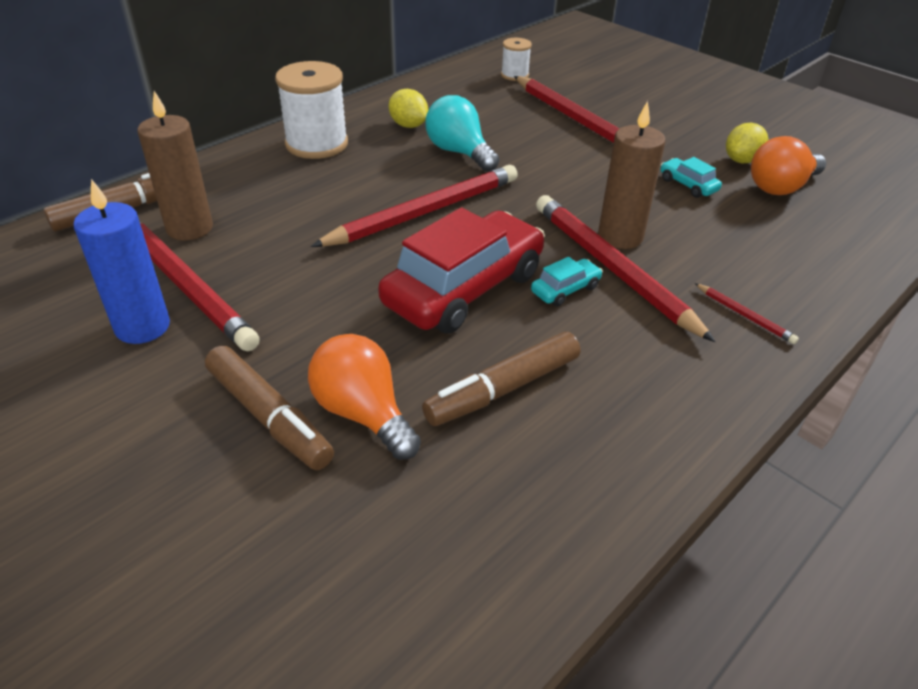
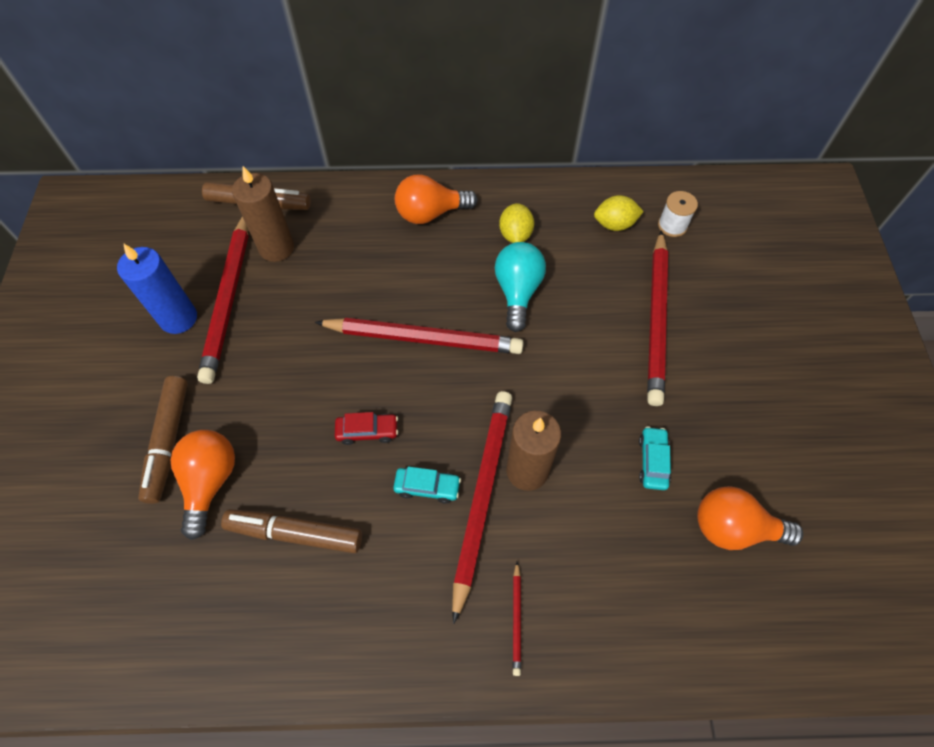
camera: 45 degrees right, 20 degrees up
white spool [275,61,348,159] -> orange light bulb [395,174,477,224]
red car [378,207,545,334] -> red car [335,412,398,445], size x0.42
yellow lemon [726,123,768,163] -> yellow lemon moved to [594,195,644,231]

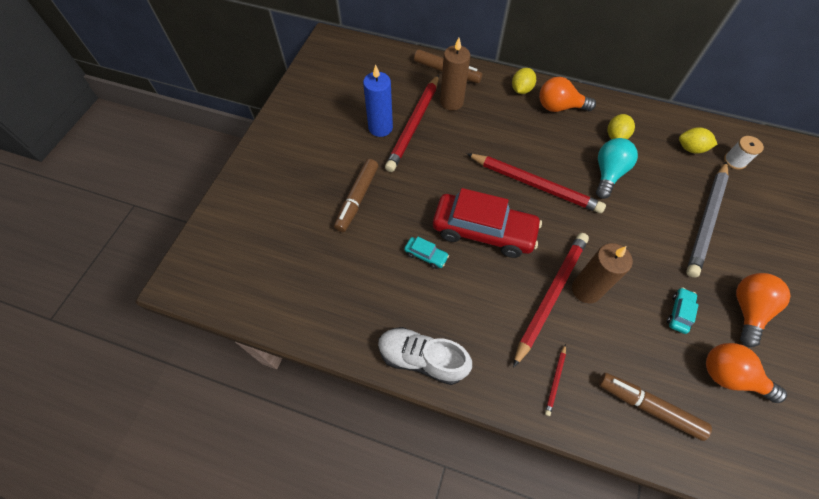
camera: 20 degrees right, 0 degrees up
orange light bulb [171,430,235,540] -> orange light bulb moved to [736,273,790,347]
brown marker [221,509,362,553] -> brown marker moved to [599,373,712,441]
red car [335,412,398,445] -> red car [433,188,542,258], size x2.40
turquoise car [393,467,461,504] -> turquoise car moved to [404,237,449,269]
red pencil [647,230,668,406] -> grey pencil [686,161,729,278]
none -> white shoe [378,327,472,385]
none -> yellow lemon [512,68,536,94]

